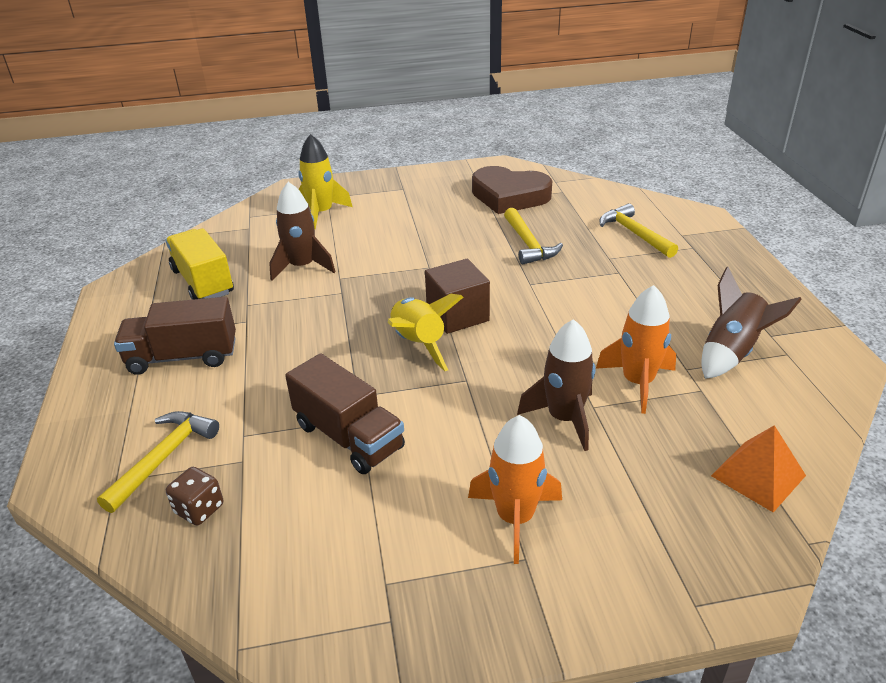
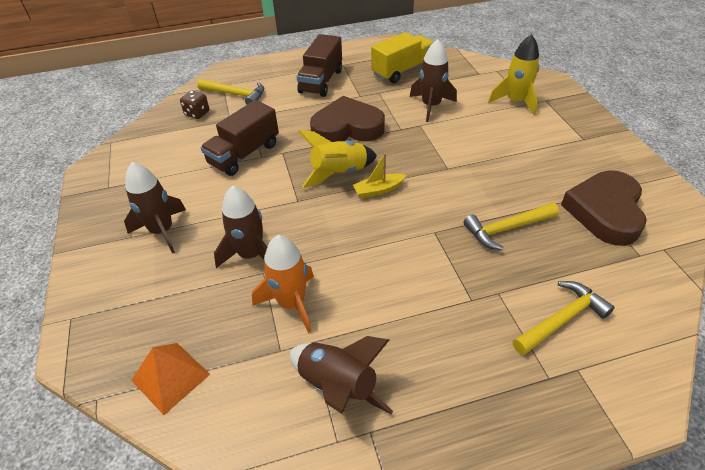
camera: 85 degrees right, 10 degrees up
brown truck [114,297,236,375] -> brown truck turned 150 degrees counterclockwise [296,34,342,97]
brown cube [425,259,490,334] -> yellow boat [353,153,406,198]
orange rocket [468,415,562,564] -> brown rocket [124,162,186,254]
none -> brown heart [310,96,385,142]

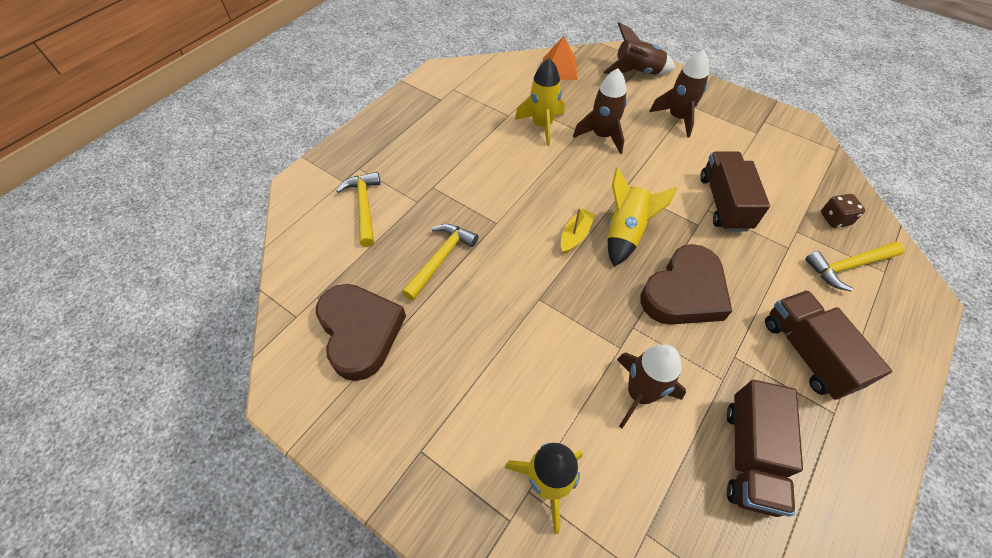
camera: 140 degrees right, 10 degrees up
orange rocket [252,235,314,333] -> yellow rocket [515,58,565,146]
brown rocket [290,336,393,414] -> brown rocket moved to [603,22,675,75]
yellow truck [371,32,433,83] -> brown truck [727,380,803,517]
yellow hammer [513,281,615,355] -> yellow hammer turned 150 degrees clockwise [336,172,381,247]

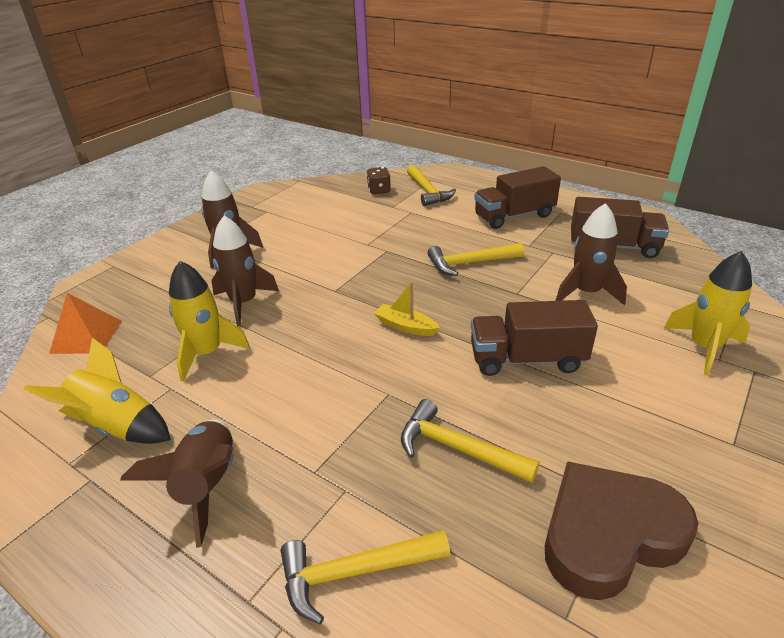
camera: 90 degrees left, 20 degrees down
brown rocket [603,22,675,75] -> brown rocket moved to [120,419,233,548]
yellow rocket [608,167,677,267] -> yellow rocket moved to [24,338,171,444]
brown heart [641,244,732,325] -> yellow hammer [427,243,524,276]
brown truck [700,151,770,232] -> brown truck moved to [471,300,598,376]

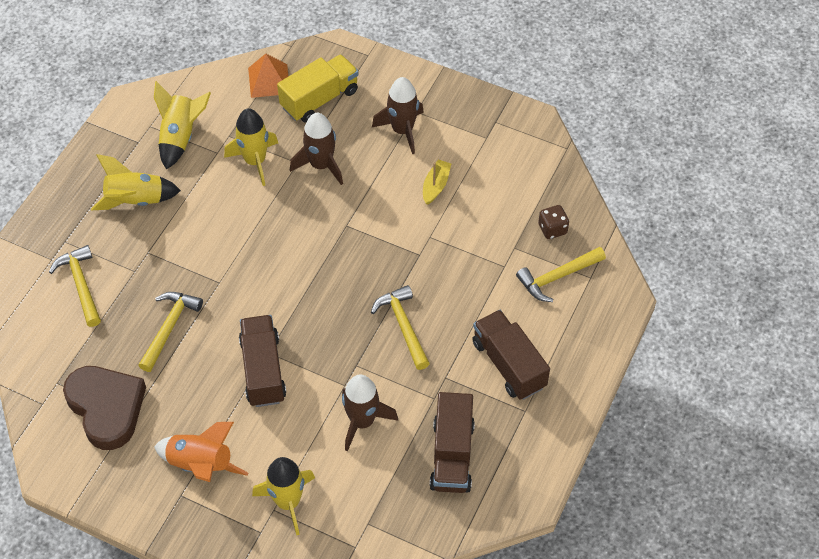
camera: 80 degrees right, 20 degrees up
brown rocket [120,419,233,548] -> yellow rocket [91,154,181,210]
yellow boat [374,282,440,336] -> yellow boat moved to [423,160,452,205]
none -> orange rocket [154,422,248,482]
none -> yellow truck [277,54,359,123]

